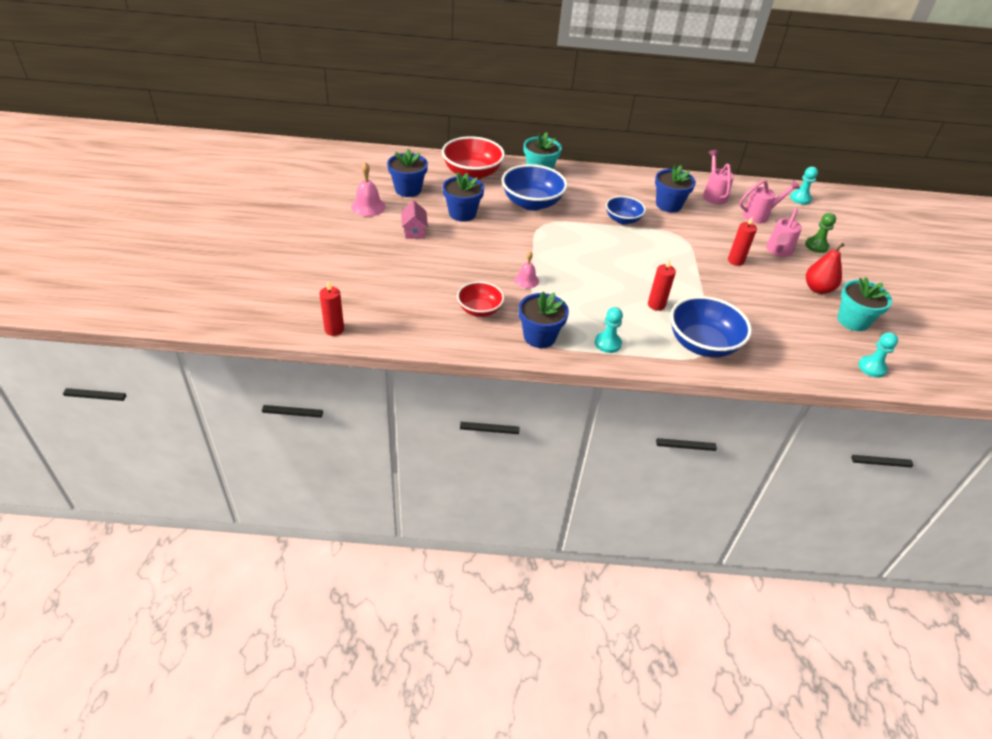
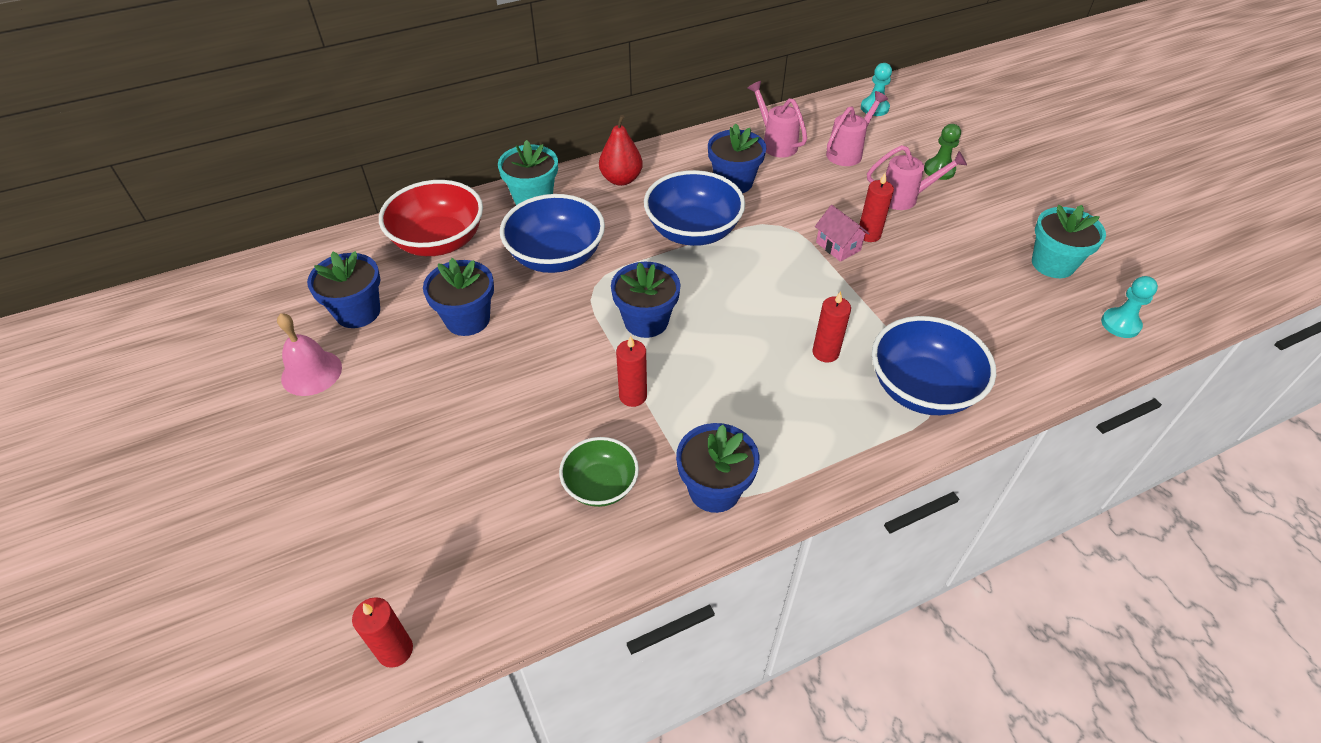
camera: 25 degrees left, 5 degrees up
pink house [401,201,428,239] -> pink house moved to [815,205,870,262]
red bowl [457,281,504,317] -> green bowl [559,437,639,507]
pink bell [514,251,539,288] -> red candle [616,336,647,407]
turquoise pawn [595,307,623,353] -> none
blue bowl [606,196,646,224] -> blue bowl [644,170,745,246], size x1.66
pink watering can [766,208,802,257] -> pink watering can turned 90 degrees counterclockwise [867,145,967,210]
red pear [806,243,844,294] -> red pear moved to [599,115,643,186]
none -> blue flower pot [611,262,681,338]

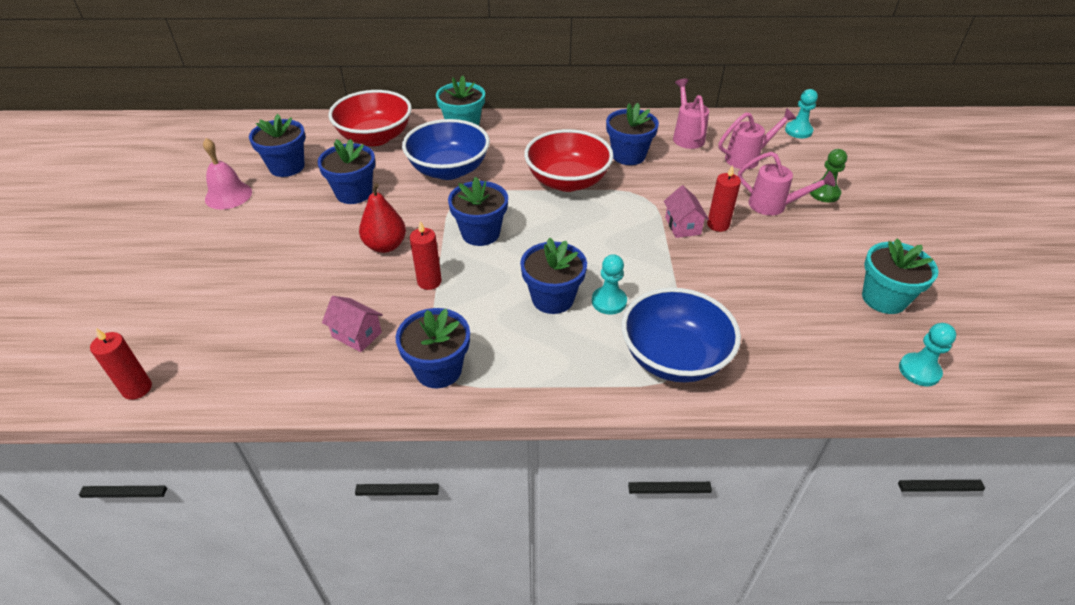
camera: 25 degrees right, 5 degrees down
green bowl [559,437,639,507] -> pink house [322,296,383,352]
red pear [599,115,643,186] -> red pear moved to [359,183,406,253]
blue bowl [644,170,745,246] -> red bowl [524,129,614,192]
red candle [812,291,851,362] -> turquoise pawn [592,254,627,315]
none -> blue flower pot [520,238,587,314]

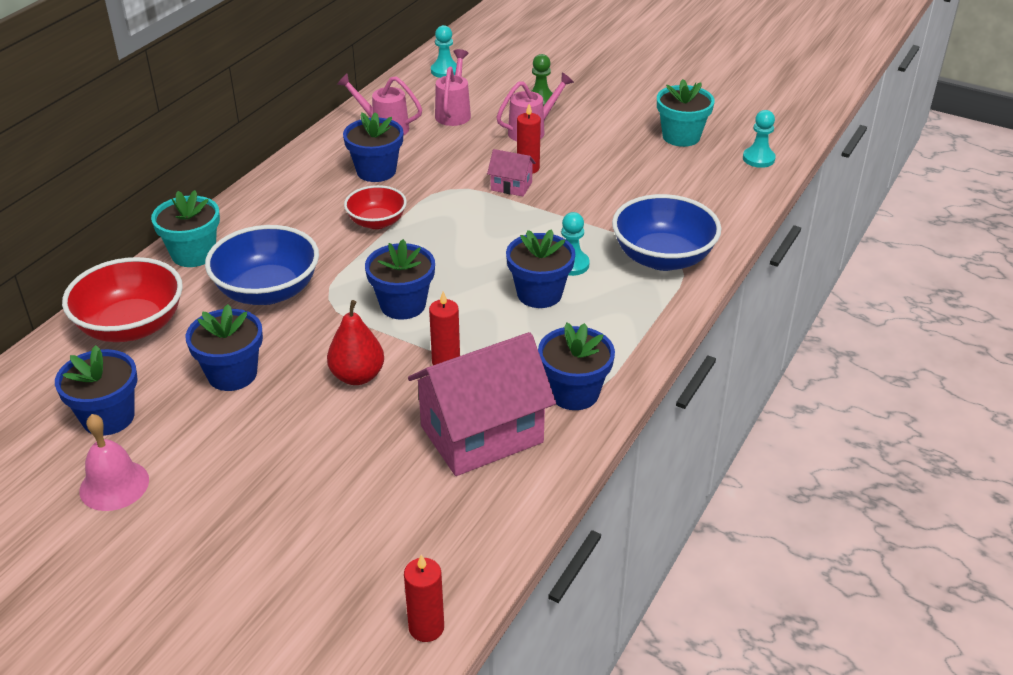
camera: 60 degrees left, 5 degrees down
pink house [322,296,383,352] -> pink house [408,332,556,476], size x2.20
red bowl [524,129,614,192] -> red bowl [344,185,407,229], size x0.60

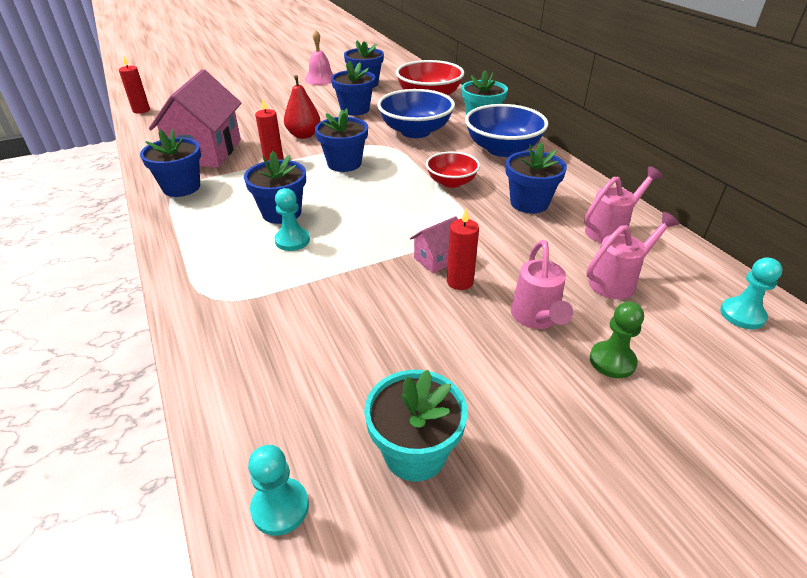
camera: 125 degrees right, 0 degrees up
pink watering can [435,49,471,126] -> pink watering can turned 75 degrees counterclockwise [586,212,679,299]
blue bowl [612,194,721,271] -> blue bowl moved to [465,104,548,157]

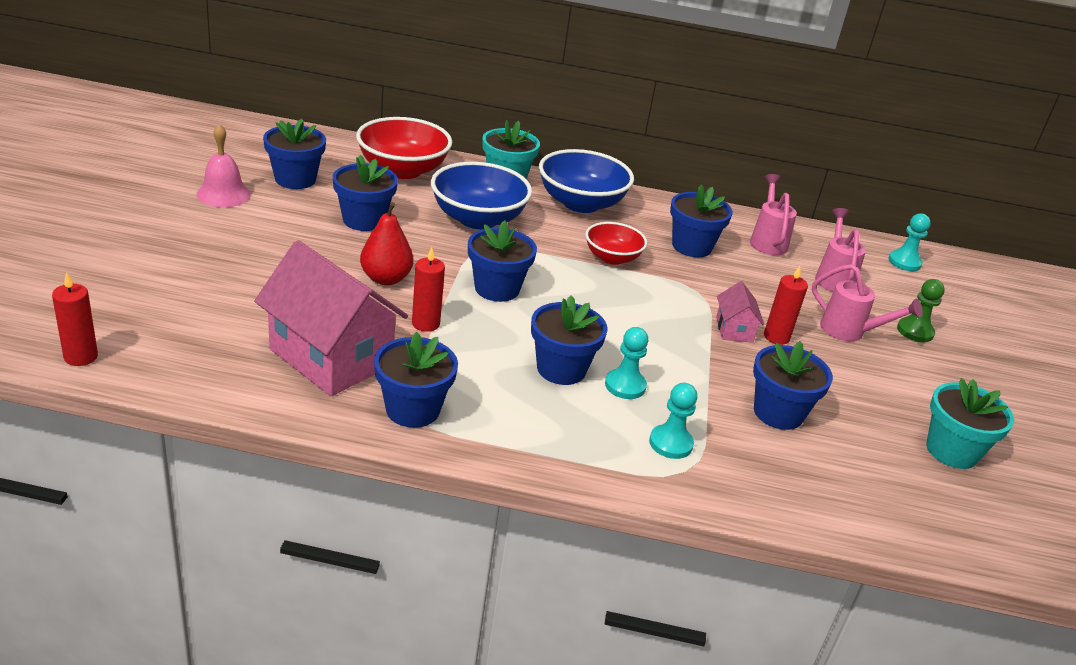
camera: 60 degrees left, 5 degrees down
turquoise pawn [248,445,309,536] -> turquoise pawn moved to [649,383,697,459]
none -> blue flower pot [753,341,833,430]

